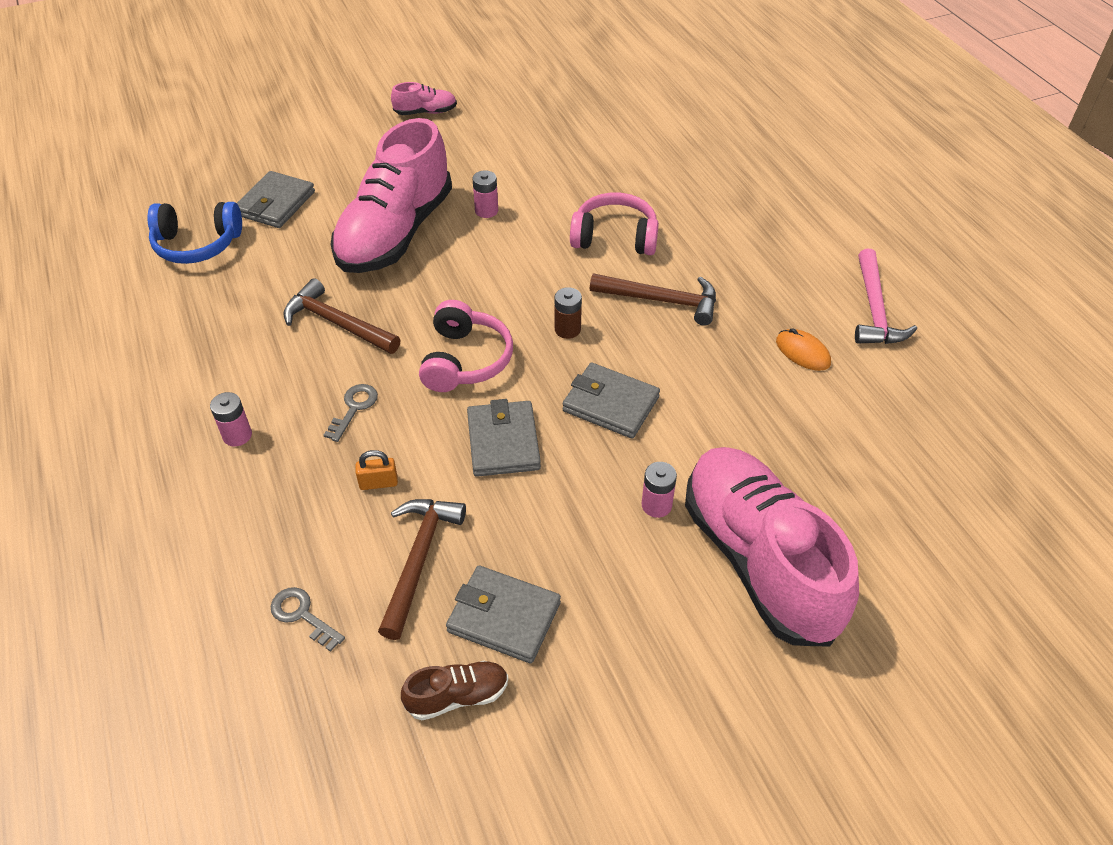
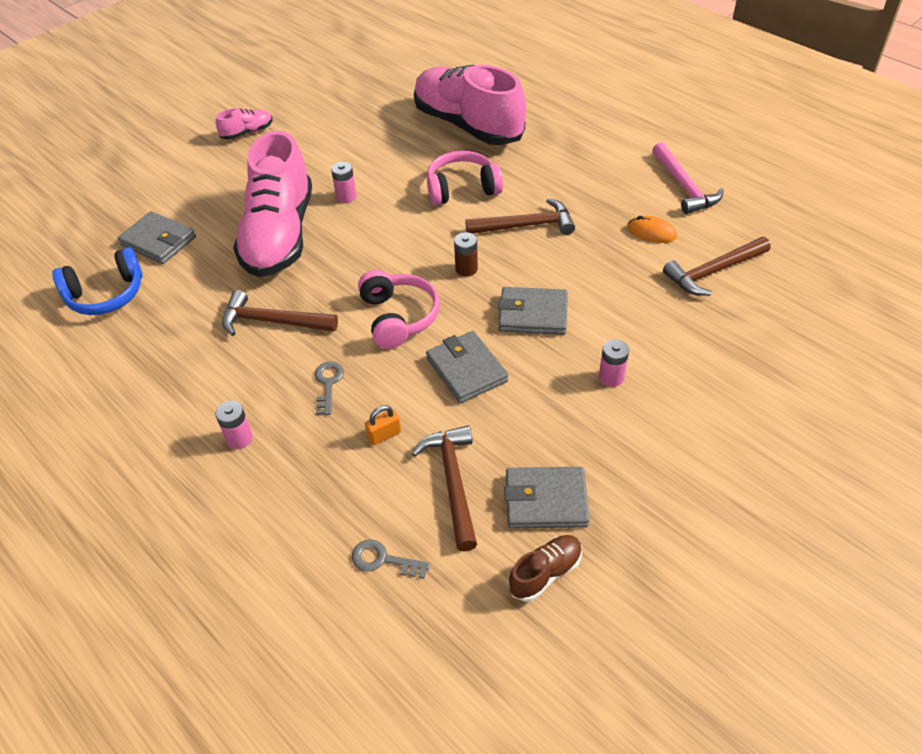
camera: 20 degrees left, 0 degrees up
grey wallet [237,171,315,228] -> grey wallet turned 60 degrees counterclockwise [118,211,196,264]
pink shoe [685,447,859,647] -> pink shoe moved to [414,65,526,145]
none -> brown hammer [663,237,771,296]

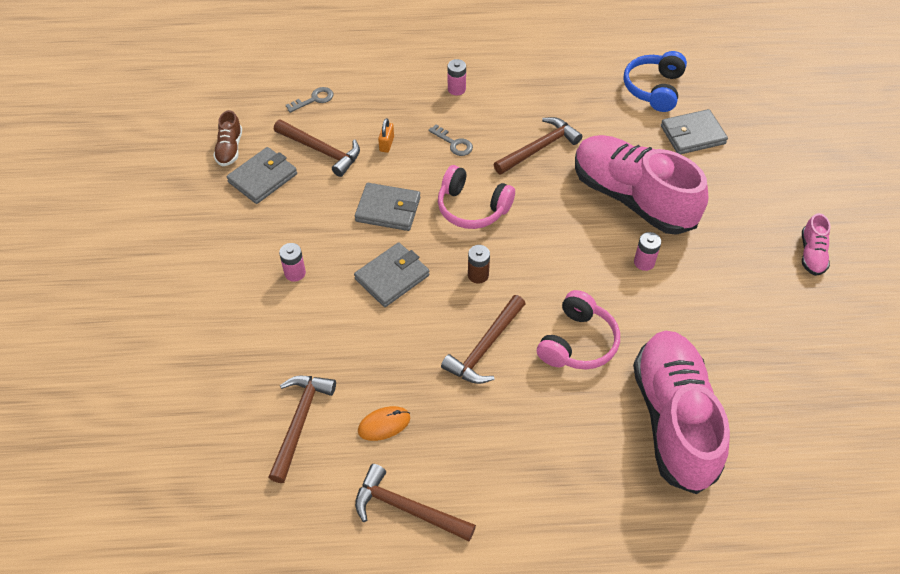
camera: 130 degrees right, 5 degrees up
pink shoe [414,65,526,145] -> pink shoe turned 90 degrees counterclockwise [633,331,730,494]
pink hammer [652,142,724,214] -> brown hammer [355,464,476,542]

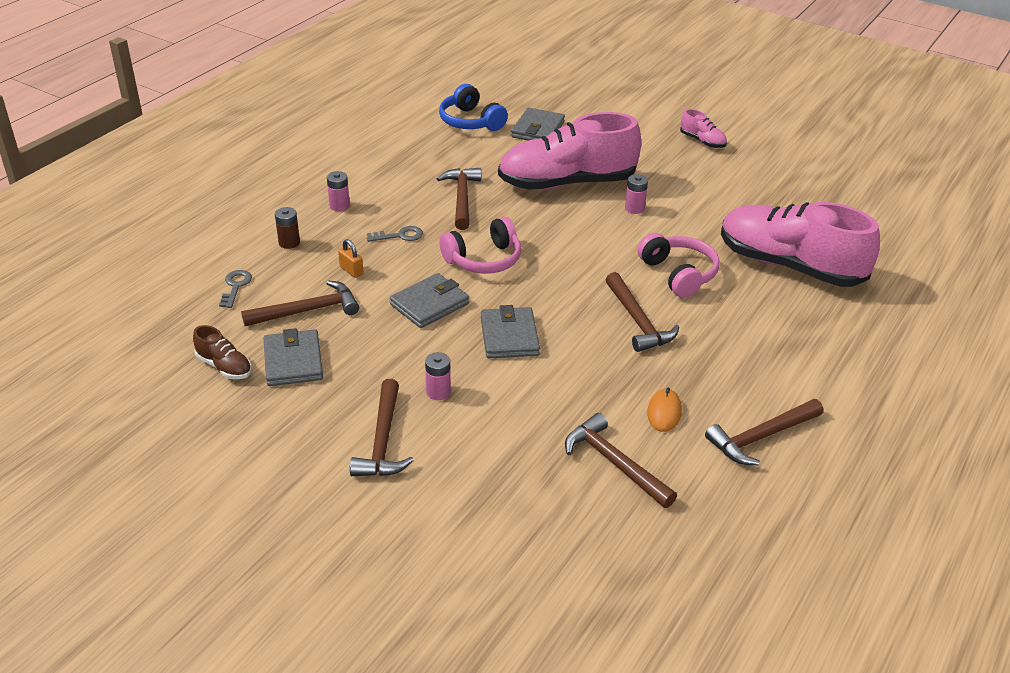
camera: 55 degrees left, 15 degrees down
brown battery [468,245,490,283] -> brown battery moved to [275,207,300,249]
none -> brown hammer [350,379,414,476]

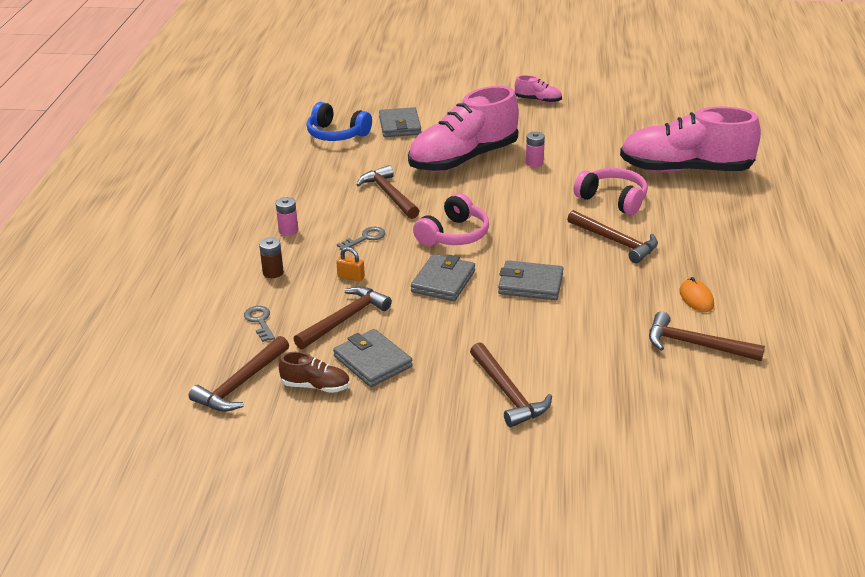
camera: 25 degrees left, 5 degrees down
pink battery [425,352,451,400] -> none
grey wallet [481,305,540,358] -> grey wallet turned 45 degrees counterclockwise [498,260,564,300]
brown hammer [705,399,823,465] -> brown hammer moved to [189,336,289,412]

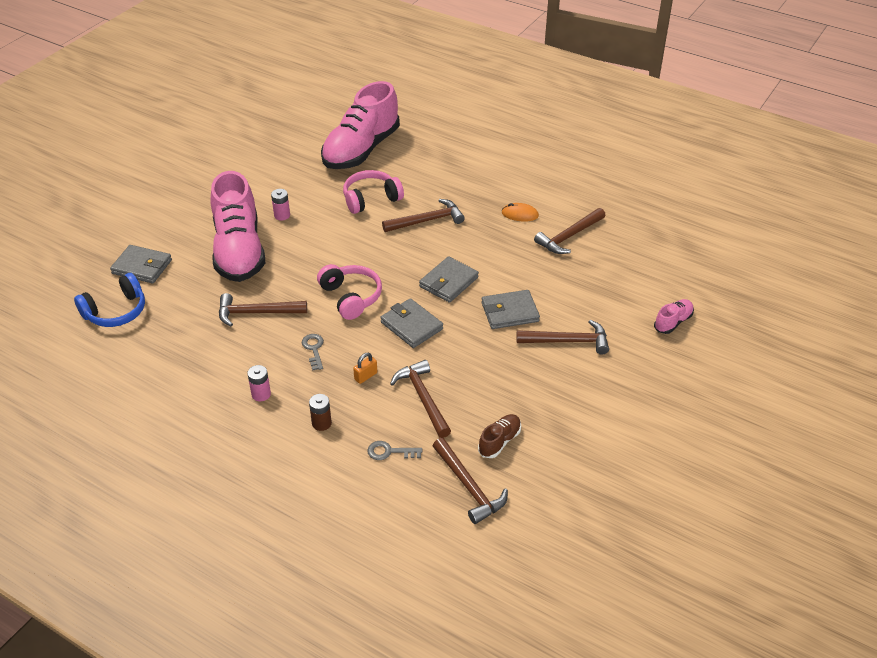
camera: 65 degrees left, 10 degrees up
grey wallet [333,329,413,387] -> grey wallet moved to [481,290,540,329]
pink shoe [515,75,562,103] -> pink shoe moved to [654,299,694,334]

